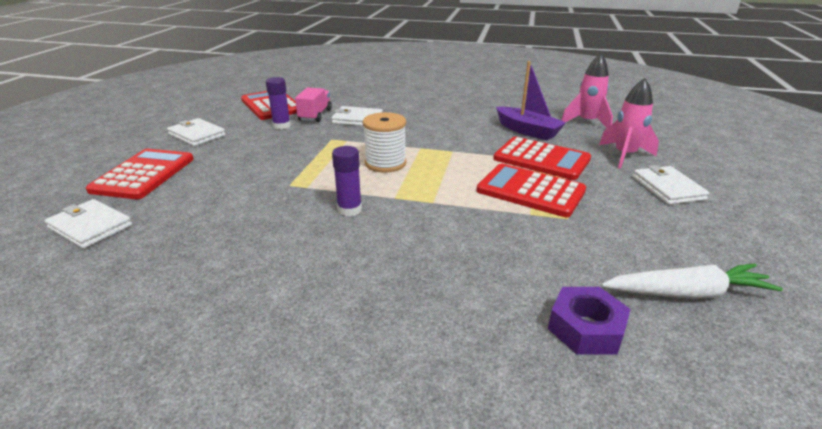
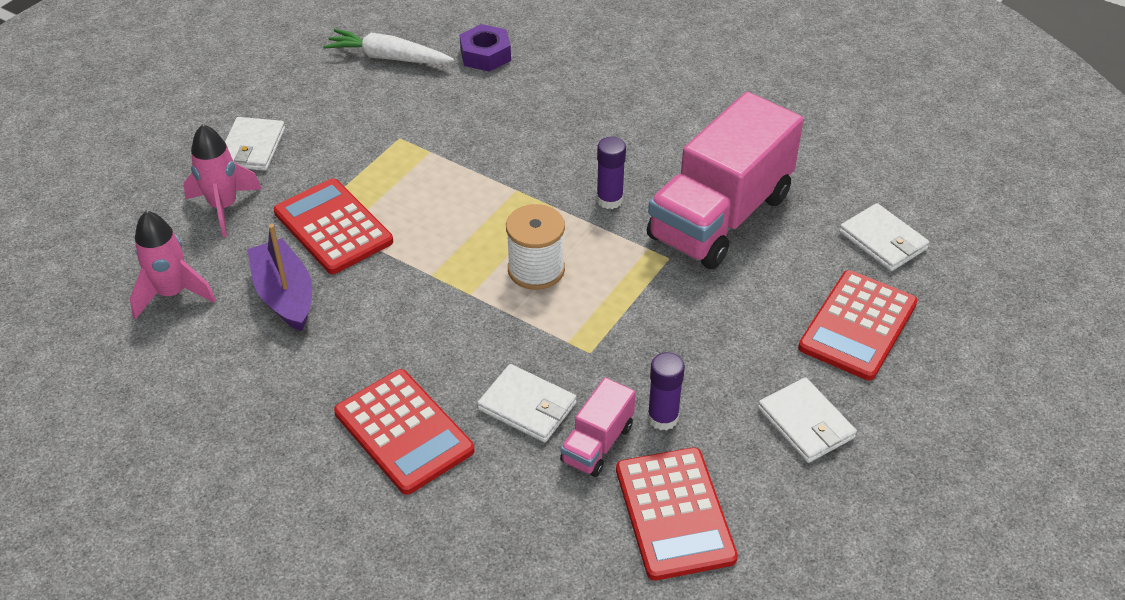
camera: 160 degrees left, 15 degrees up
red calculator [476,164,586,217] -> red calculator moved to [334,369,475,495]
none -> pink truck [647,92,804,269]

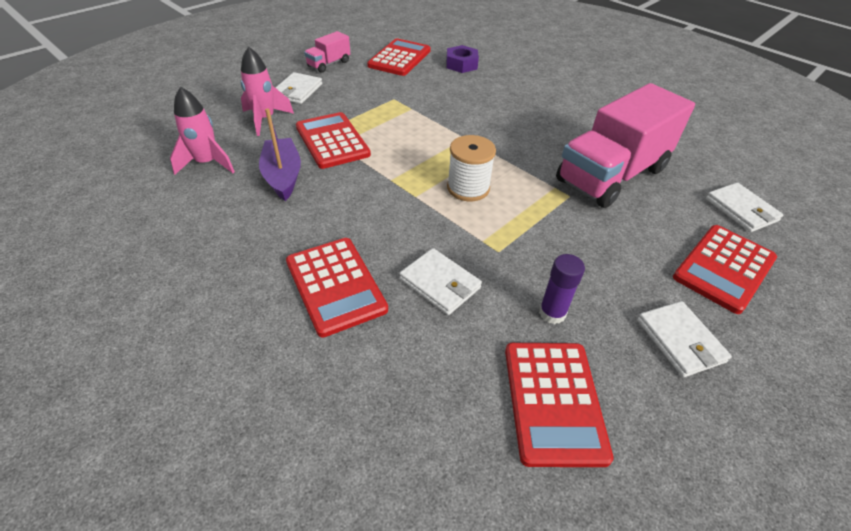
camera: 10 degrees right, 0 degrees up
white carrot [323,29,454,64] -> red calculator [367,38,431,76]
pink truck [560,377,636,477] -> pink truck moved to [304,31,350,73]
purple glue stick [597,137,626,209] -> none

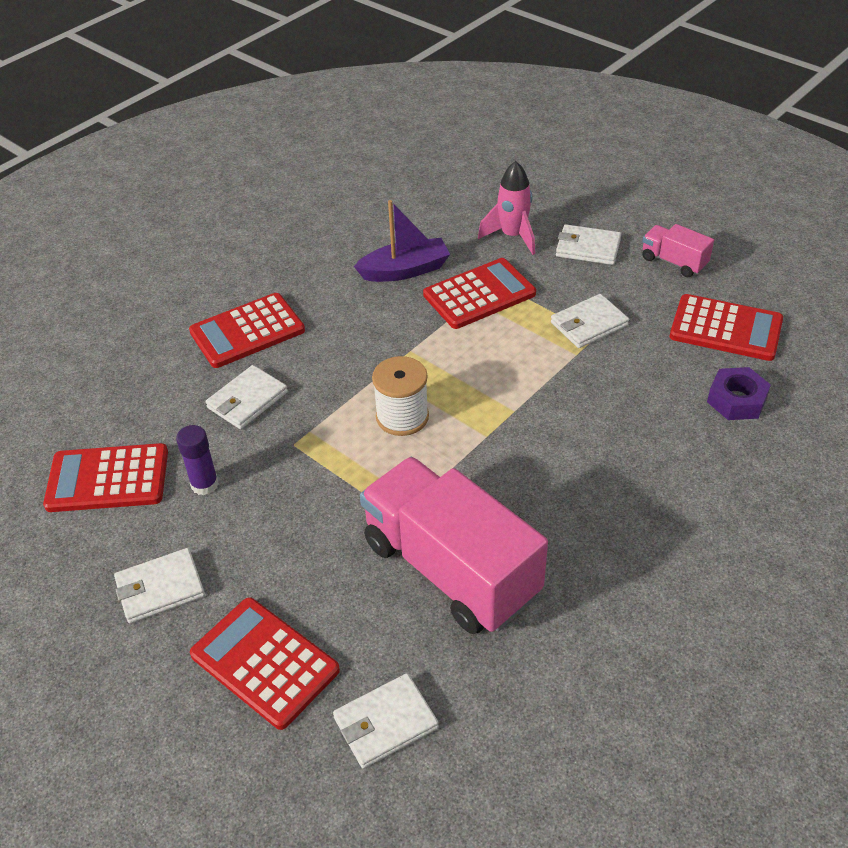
camera: 90 degrees right, 0 degrees up
pink rocket [170,86,235,175] -> none
none -> white wallet [551,294,629,348]

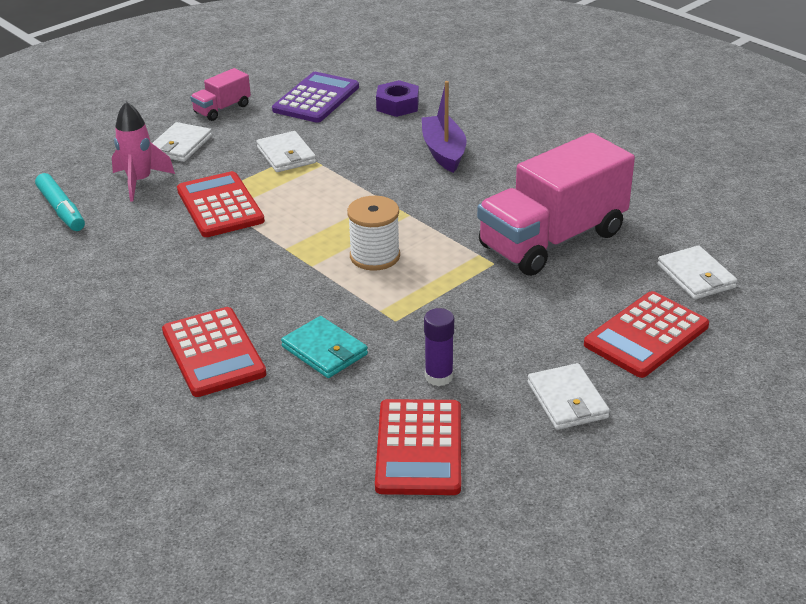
camera: 85 degrees left, 10 degrees down
white wallet [205,365,288,429] -> turquoise wallet [281,316,368,378]
purple boat [354,200,450,282] -> purple boat moved to [422,81,467,173]
red calculator [670,294,783,361] -> purple calculator [272,72,359,123]
none -> turquoise marker [35,173,85,231]

